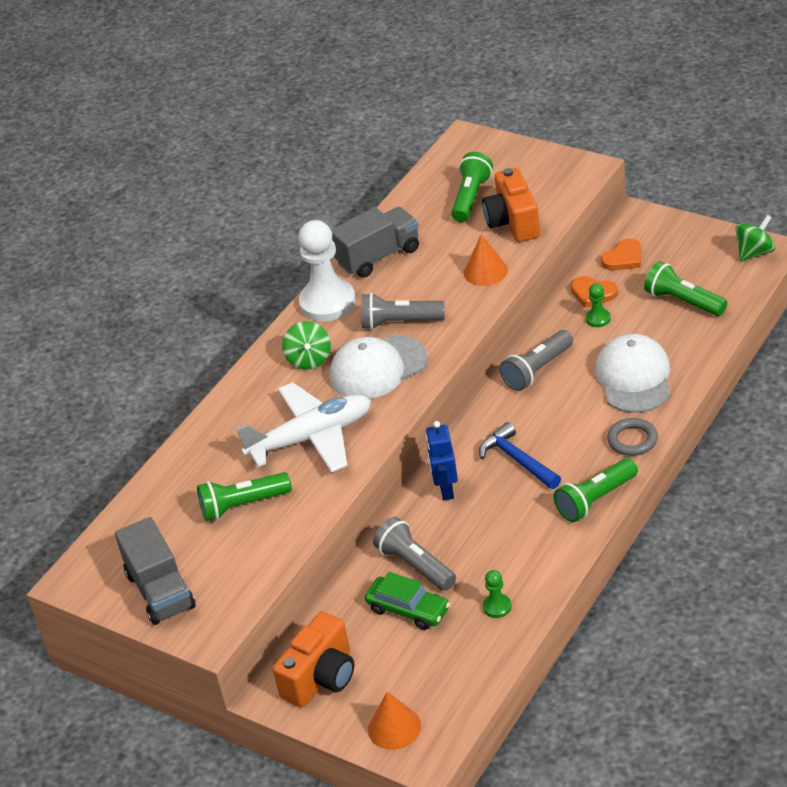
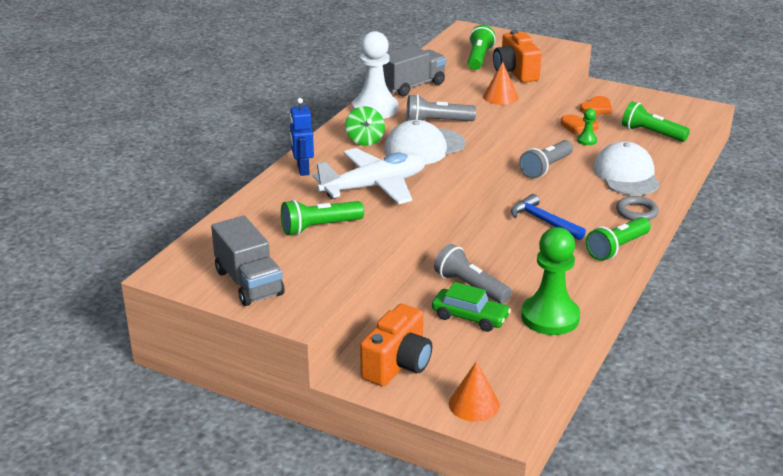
camera: 10 degrees left, 10 degrees down
blue robot [426,421,458,500] -> blue robot moved to [290,98,314,176]
green pawn [483,570,511,618] -> green pawn [521,227,580,335], size x2.26
green spinning top [735,215,775,261] -> none

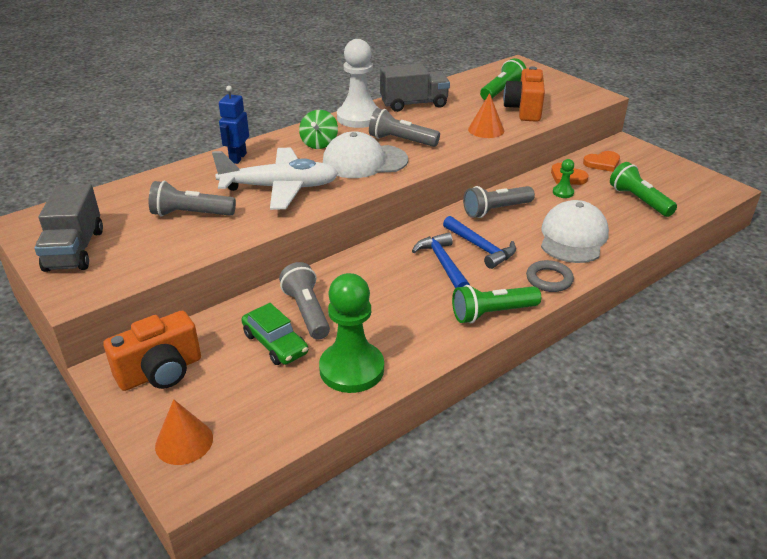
camera: 25 degrees right, 5 degrees up
green flashlight [281,200,364,235] -> grey flashlight [149,181,236,216]
none -> blue hammer [443,216,516,269]

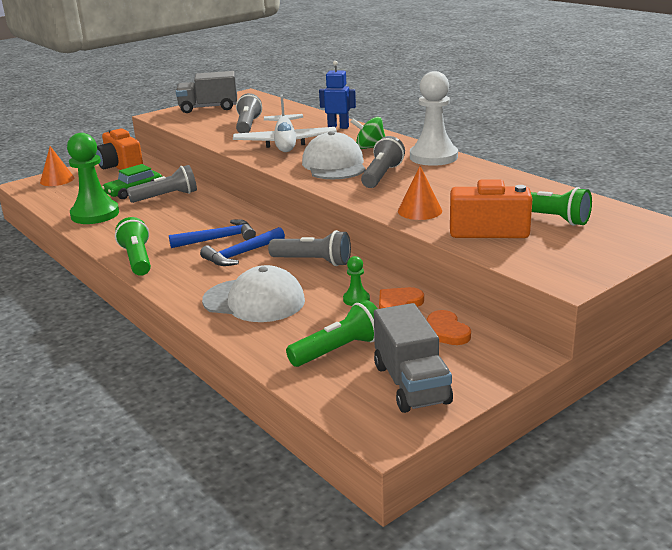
camera: 90 degrees right, 10 degrees down
grey truck [380,64,450,112] -> grey truck moved to [374,303,453,413]
grey flashlight [463,186,535,218] -> grey flashlight turned 135 degrees clockwise [268,230,351,266]
grey ring [526,260,574,292] -> none

